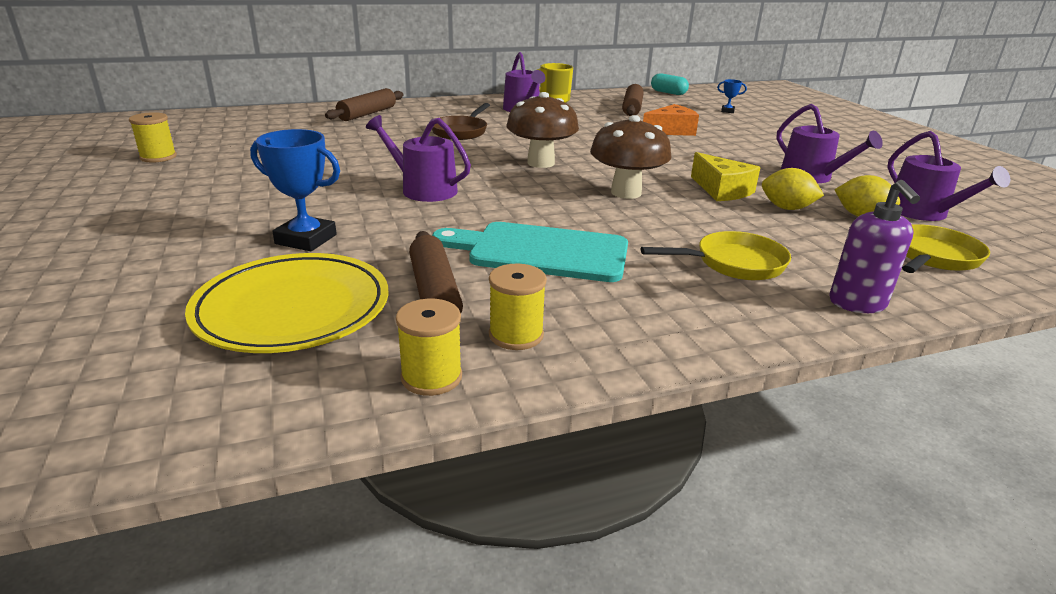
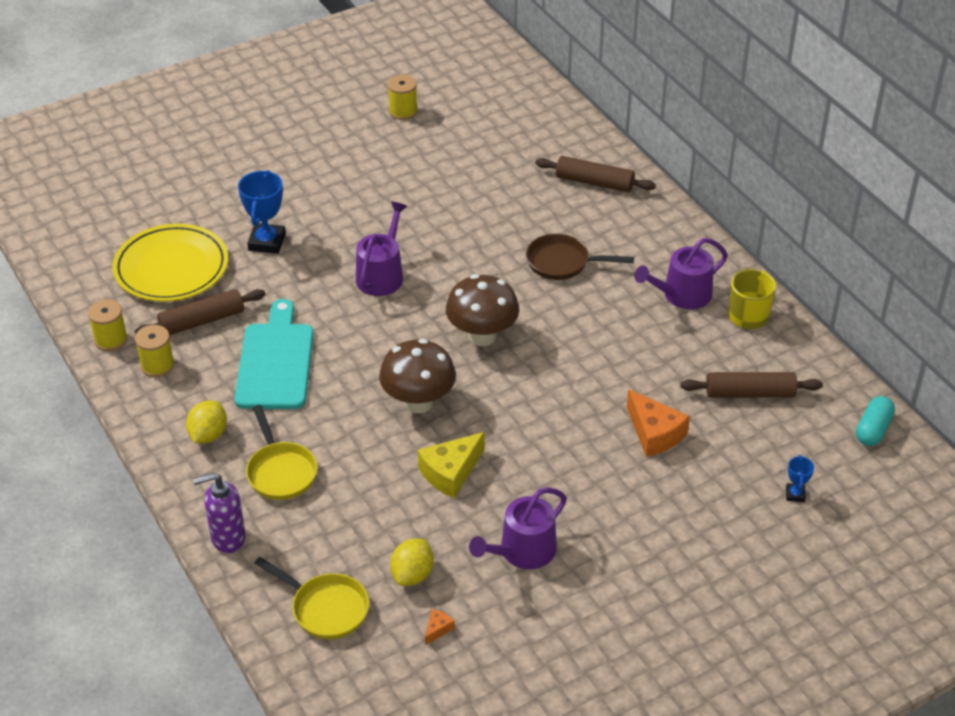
camera: 80 degrees right, 15 degrees up
yellow lemon [762,168,824,210] -> yellow lemon moved to [186,400,227,443]
purple watering can [887,131,1010,221] -> orange cheese [425,609,455,645]

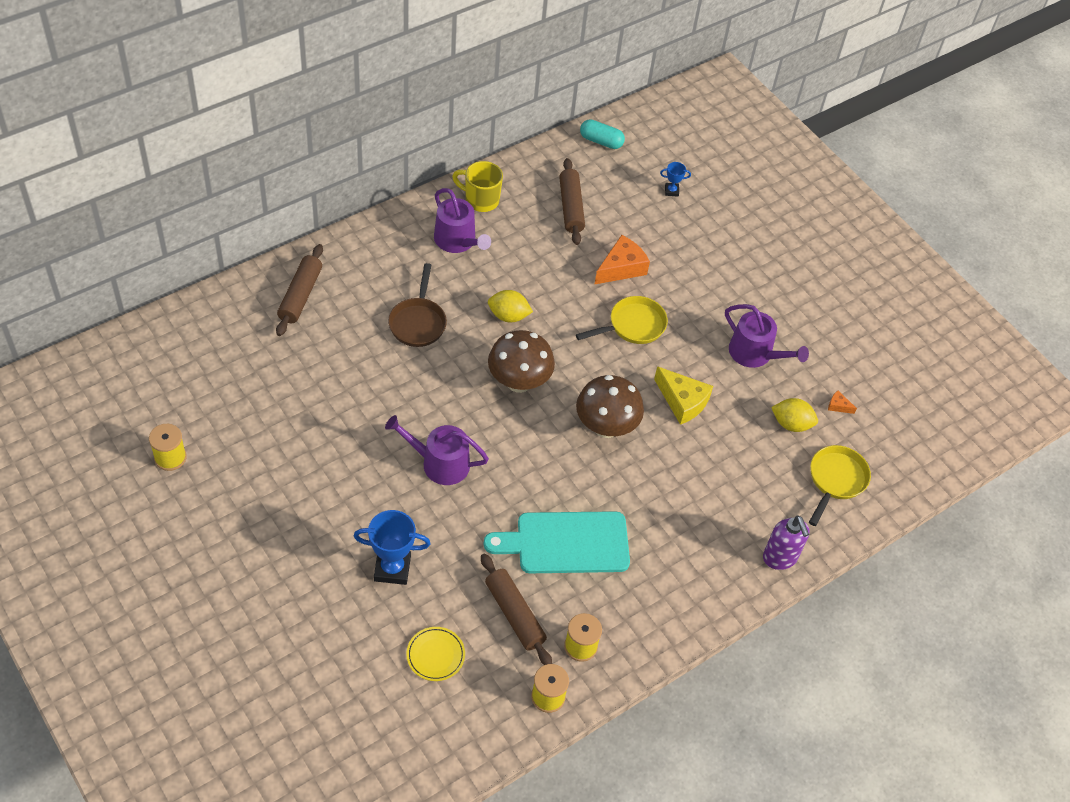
camera: 100 degrees left, 10 degrees up
yellow plate [112,224,228,302] -> yellow plate [406,627,465,681], size x0.48
yellow lemon [186,400,227,443] -> yellow lemon moved to [488,290,533,322]
yellow pan [246,405,318,500] -> yellow pan moved to [576,296,668,344]

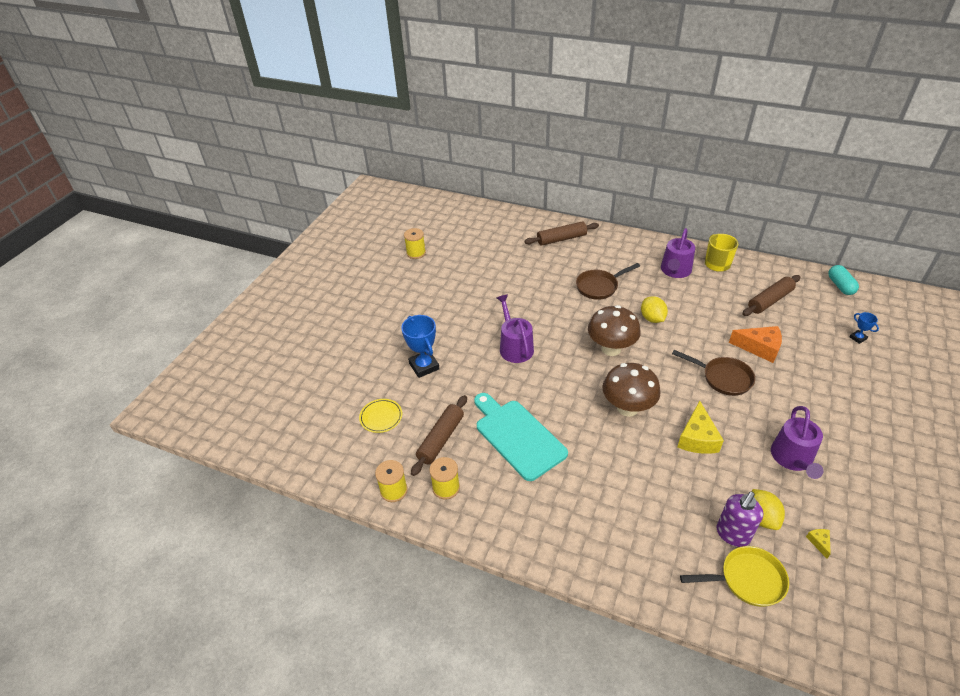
camera: 65 degrees right, 10 degrees down
yellow pan [576,296,668,344] -> brown pan [672,350,755,396]
purple soap dispenser [763,515,809,570] -> purple soap dispenser moved to [717,492,763,547]
orange cheese [828,391,857,414] -> yellow cheese [806,529,831,558]

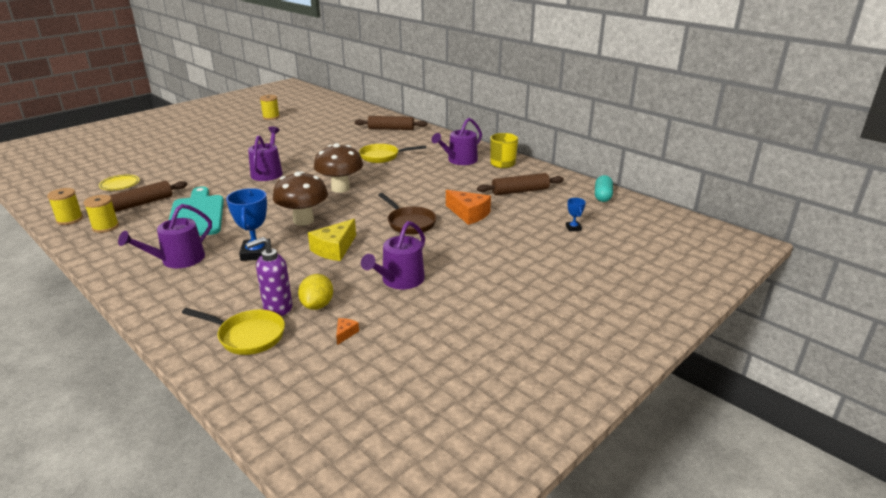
camera: 20 degrees right, 15 degrees down
blue trophy [401,315,439,378] -> blue trophy moved to [226,188,271,261]
brown pan [576,263,640,300] -> yellow pan [359,144,426,163]
yellow lemon [641,296,668,323] -> none
yellow cheese [806,529,831,558] -> orange cheese [336,318,359,345]
none -> purple watering can [118,204,212,268]

